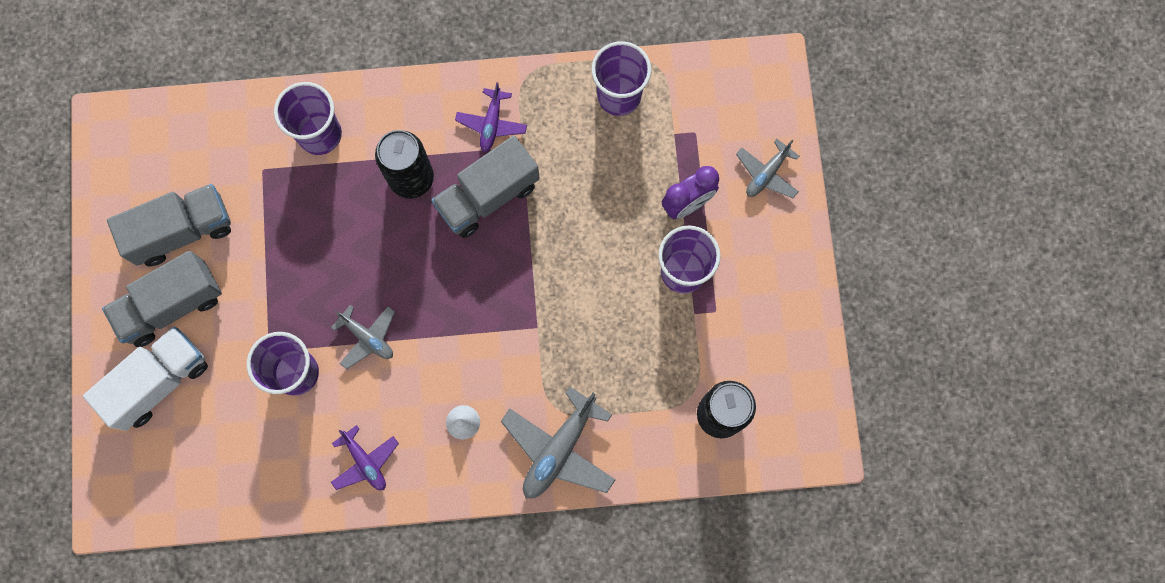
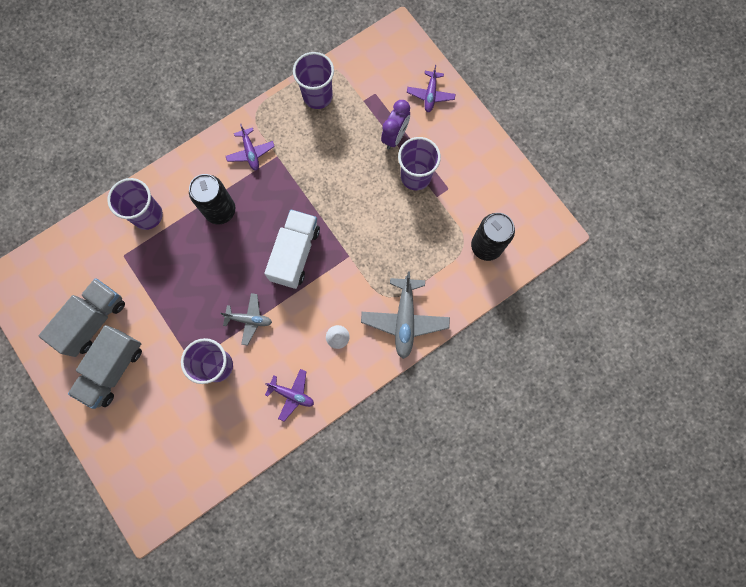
camera: 30 degrees left, 0 degrees up
white truck [83,326,208,431] -> white truck moved to [264,210,320,289]
grey truck [431,135,540,238] -> none
grey plane [736,139,799,198] -> purple plane [407,65,456,112]

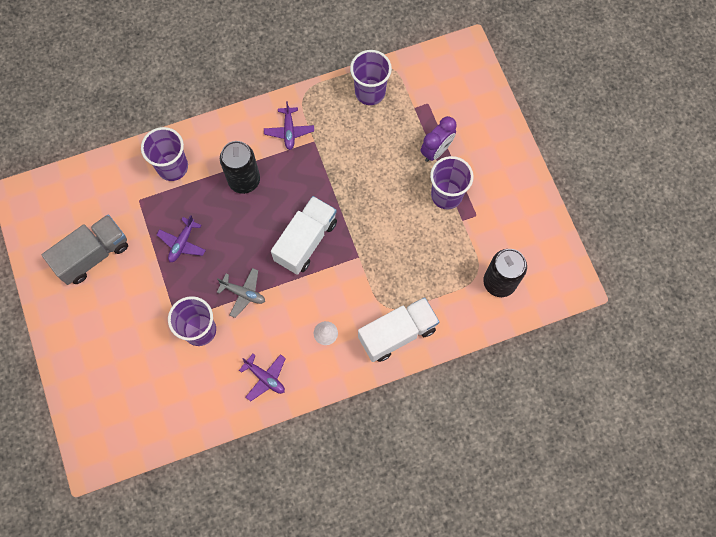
camera: 15 degrees right, 5 degrees down
grey truck [68,325,142,409] -> none
grey plane [361,271,450,359] -> white truck [358,297,439,362]
purple plane [407,65,456,112] -> purple plane moved to [156,215,206,262]

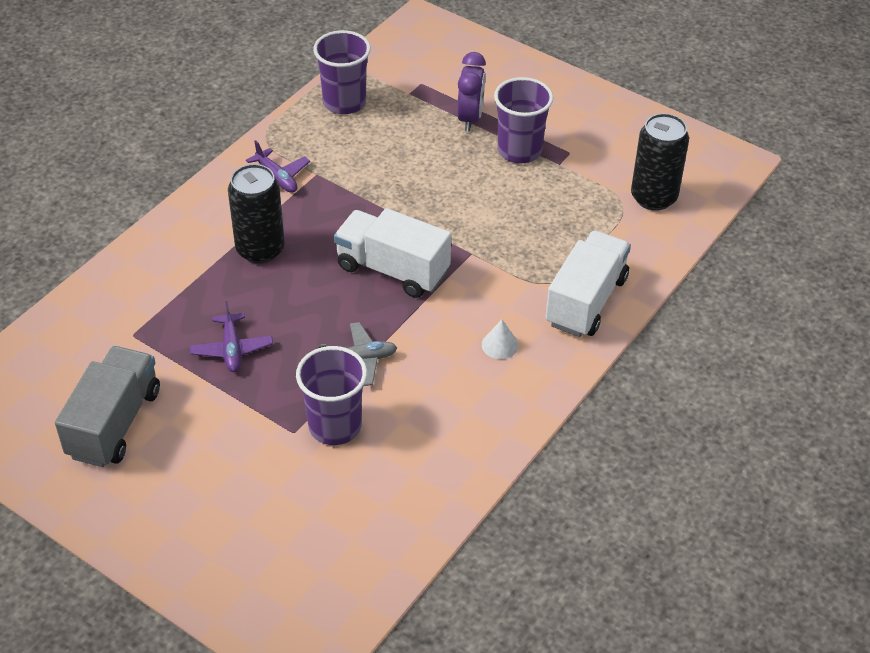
camera: 35 degrees left, 25 degrees down
purple cup [141,127,188,181] -> none
purple plane [239,354,286,402] -> none
white truck [271,196,337,275] -> white truck turned 60 degrees counterclockwise [334,208,451,298]

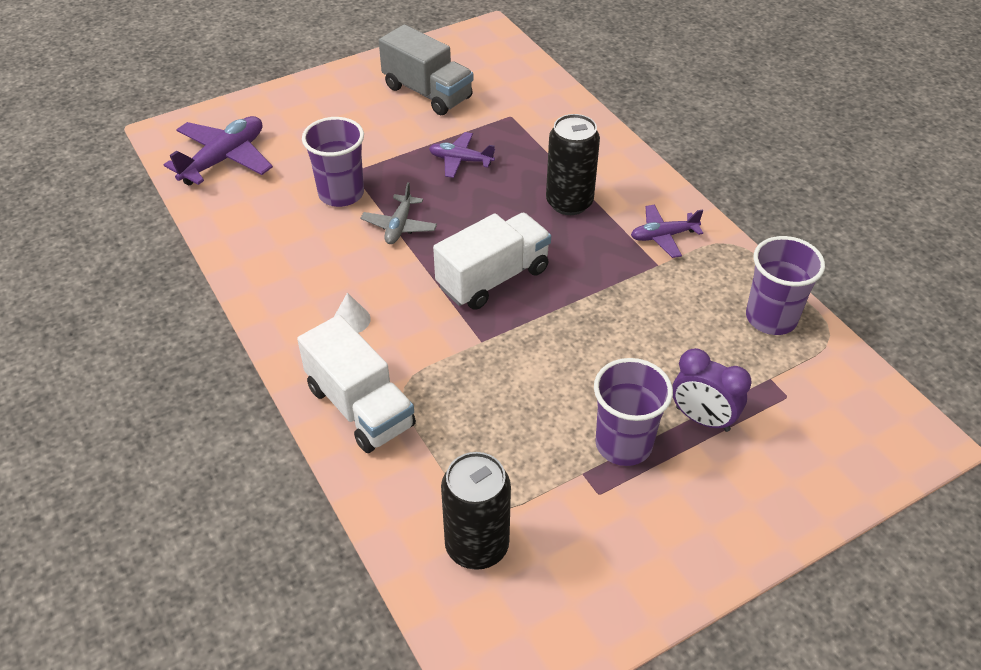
camera: 115 degrees right, 0 degrees up
none -> purple plane [164,116,273,185]

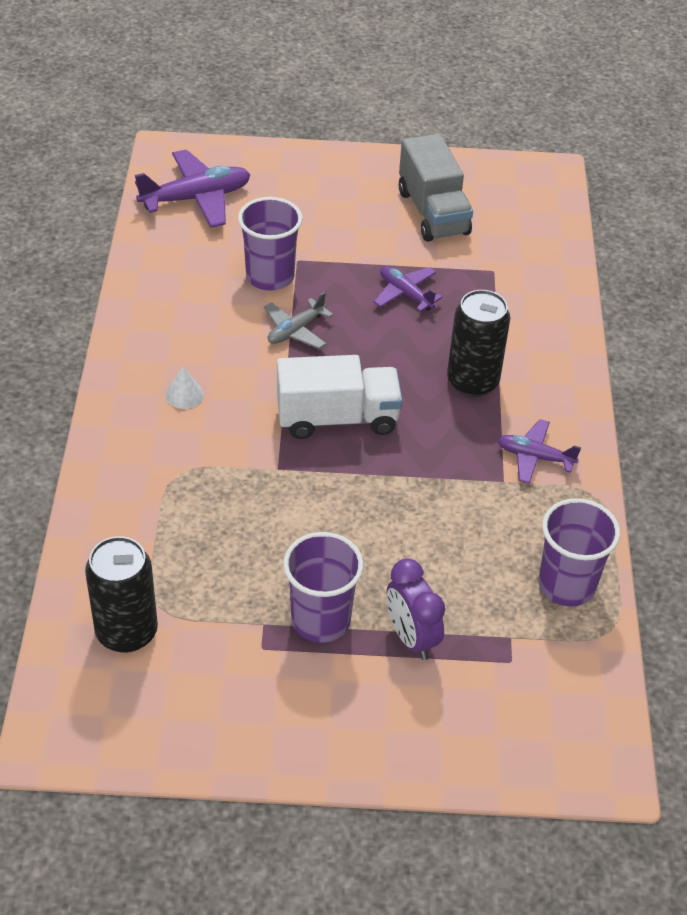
camera: 30 degrees right, 0 degrees up
white truck [297,315,416,453] -> none

